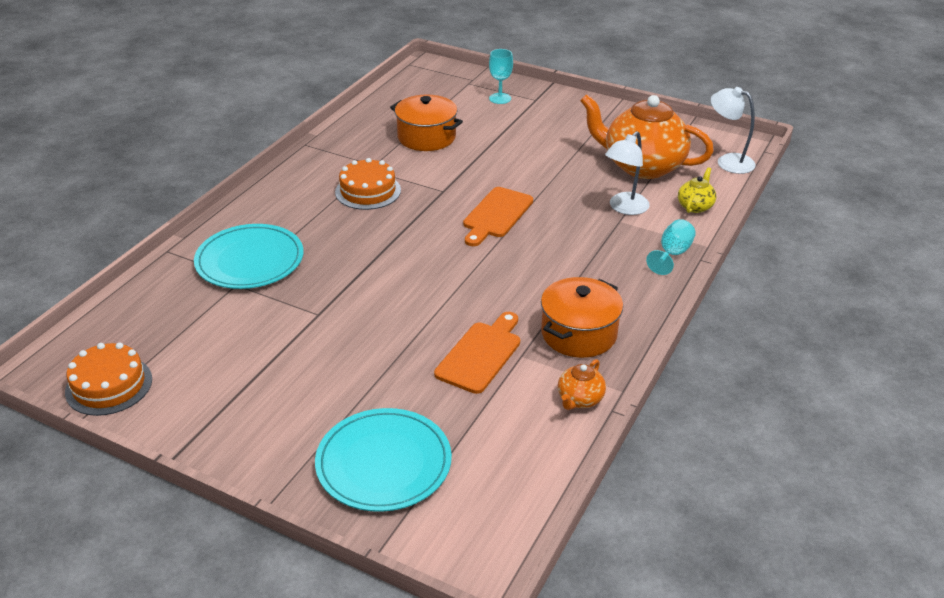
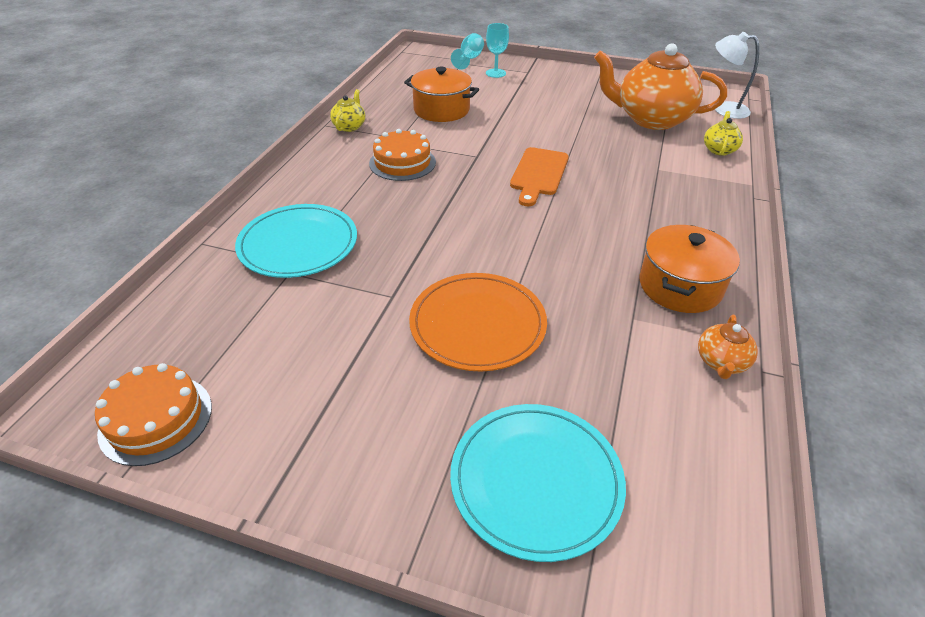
camera: 10 degrees left, 5 degrees up
orange cutting board [434,312,520,394] -> none
white lamp [605,131,650,215] -> none
turquoise goblet [646,219,696,275] -> turquoise goblet moved to [451,33,484,70]
none -> yellow teapot [330,89,365,132]
none -> orange plate [409,273,547,372]

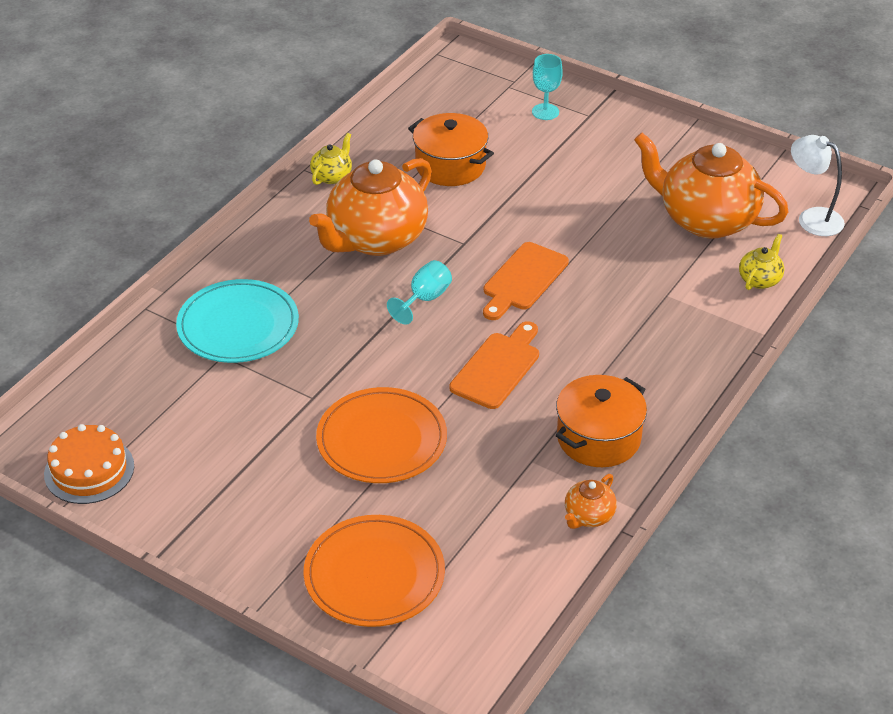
camera: 15 degrees right, 0 degrees up
orange cake [369,129,436,181] -> orange teapot [309,158,432,256]
turquoise plate [450,404,626,562] -> orange plate [304,515,445,627]
turquoise goblet [451,33,484,70] -> turquoise goblet moved to [387,260,452,325]
none -> orange cutting board [449,321,539,409]

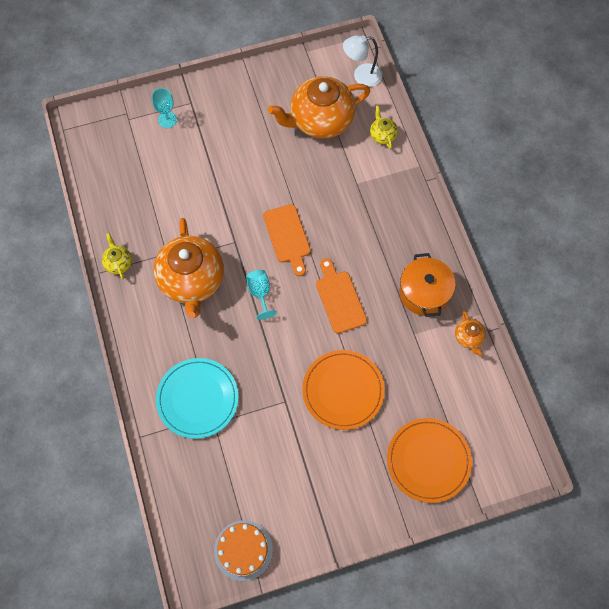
camera: 50 degrees left, 25 degrees up
orange pot [408,113,494,186] -> none

